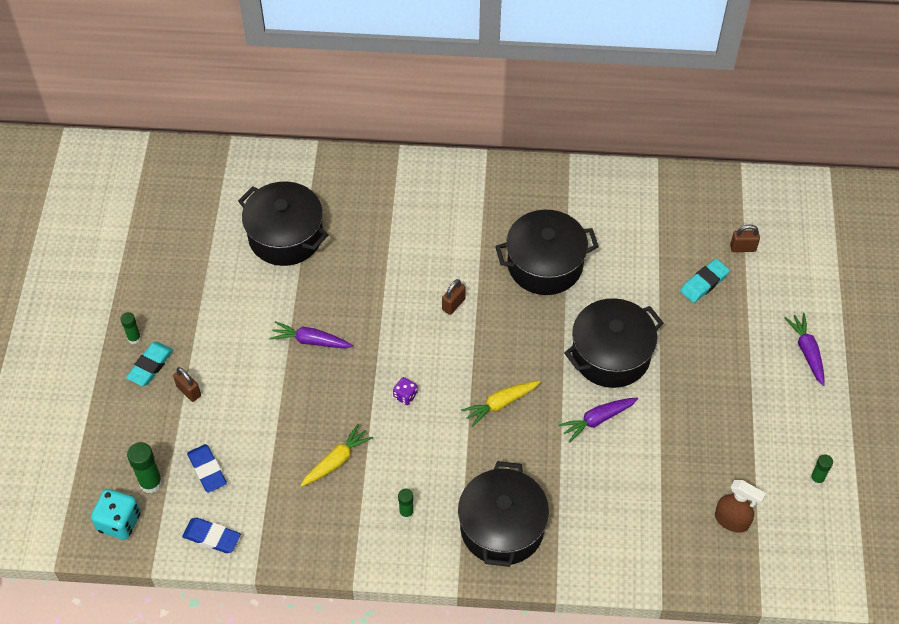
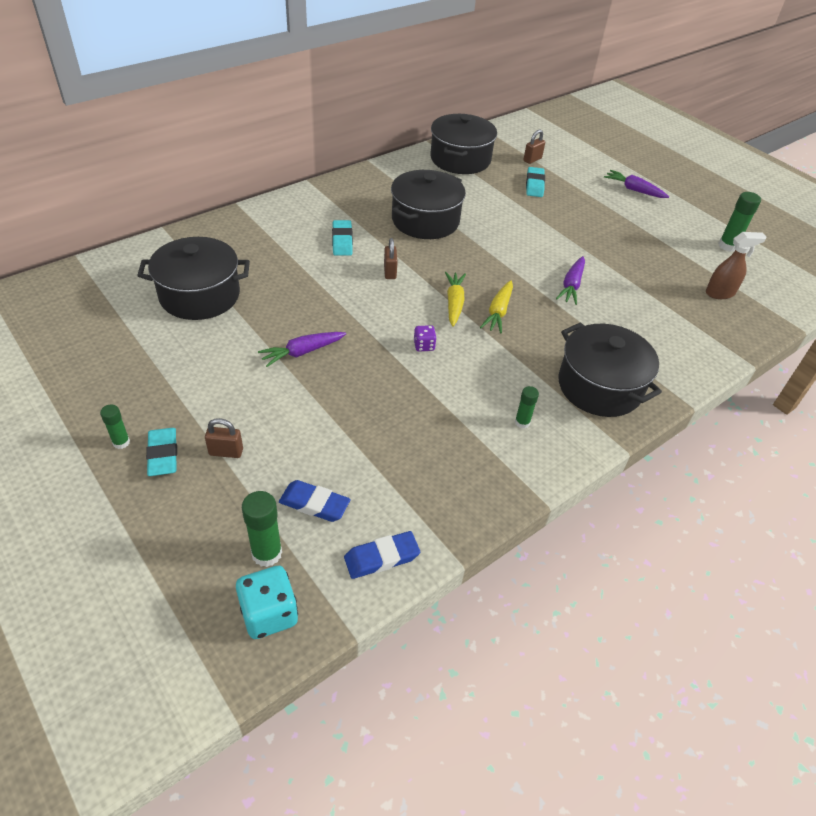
camera: 45 degrees left, 10 degrees down
yellow carrot [301,424,373,487] -> yellow carrot moved to [445,272,466,327]
black pot [564,298,663,388] -> black pot moved to [430,114,497,174]
green glue stick [810,454,833,486] -> green glue stick [718,192,761,252], size x1.63
none -> turquoise eraser [332,220,353,256]

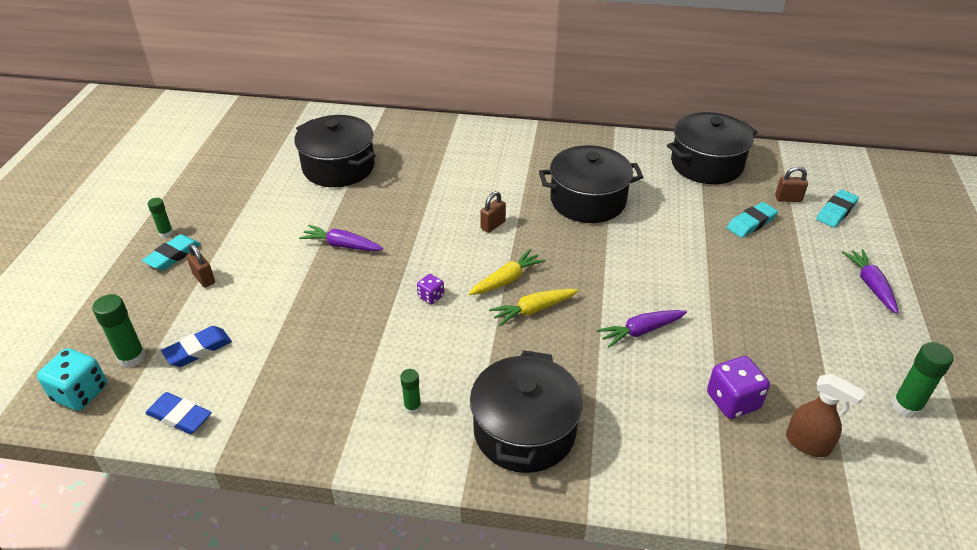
camera: 50 degrees right, 5 degrees down
blue eraser [279,480,350,522] -> blue eraser turned 75 degrees clockwise [161,326,232,367]
turquoise eraser [332,220,353,256] -> turquoise eraser moved to [816,190,859,227]
none -> purple dice [707,356,770,419]

